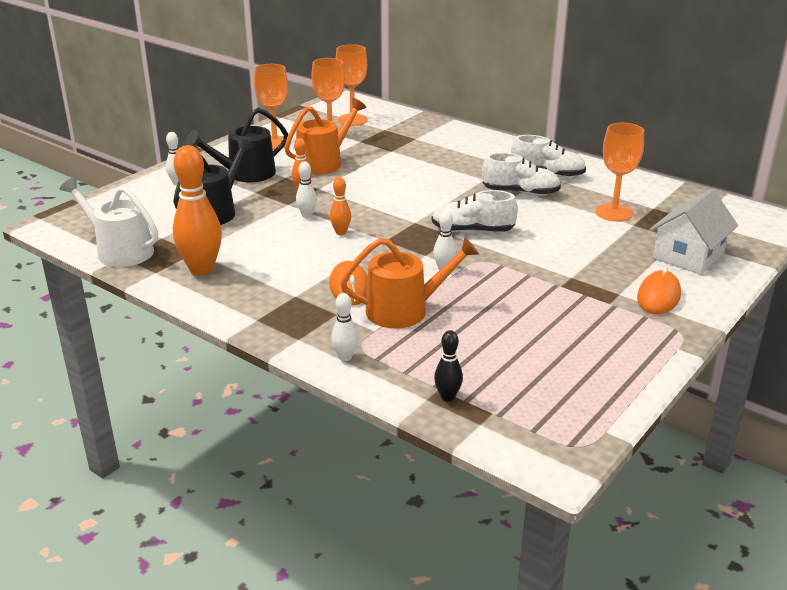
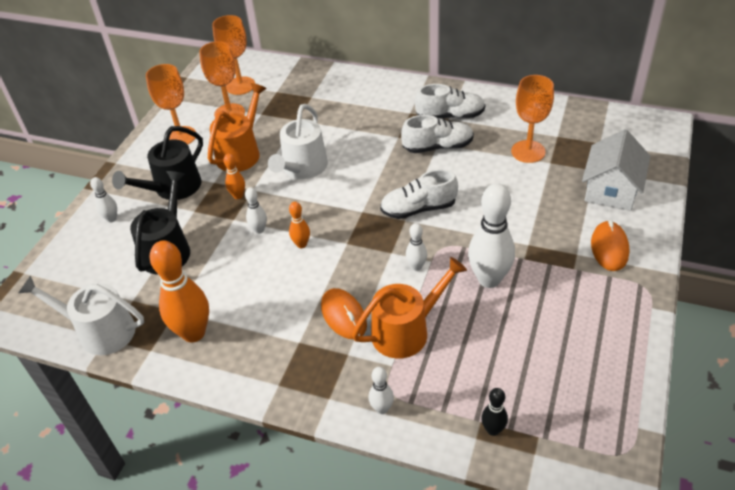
camera: 15 degrees left, 15 degrees up
none -> white watering can [268,104,328,179]
none -> white bowling pin [468,183,515,288]

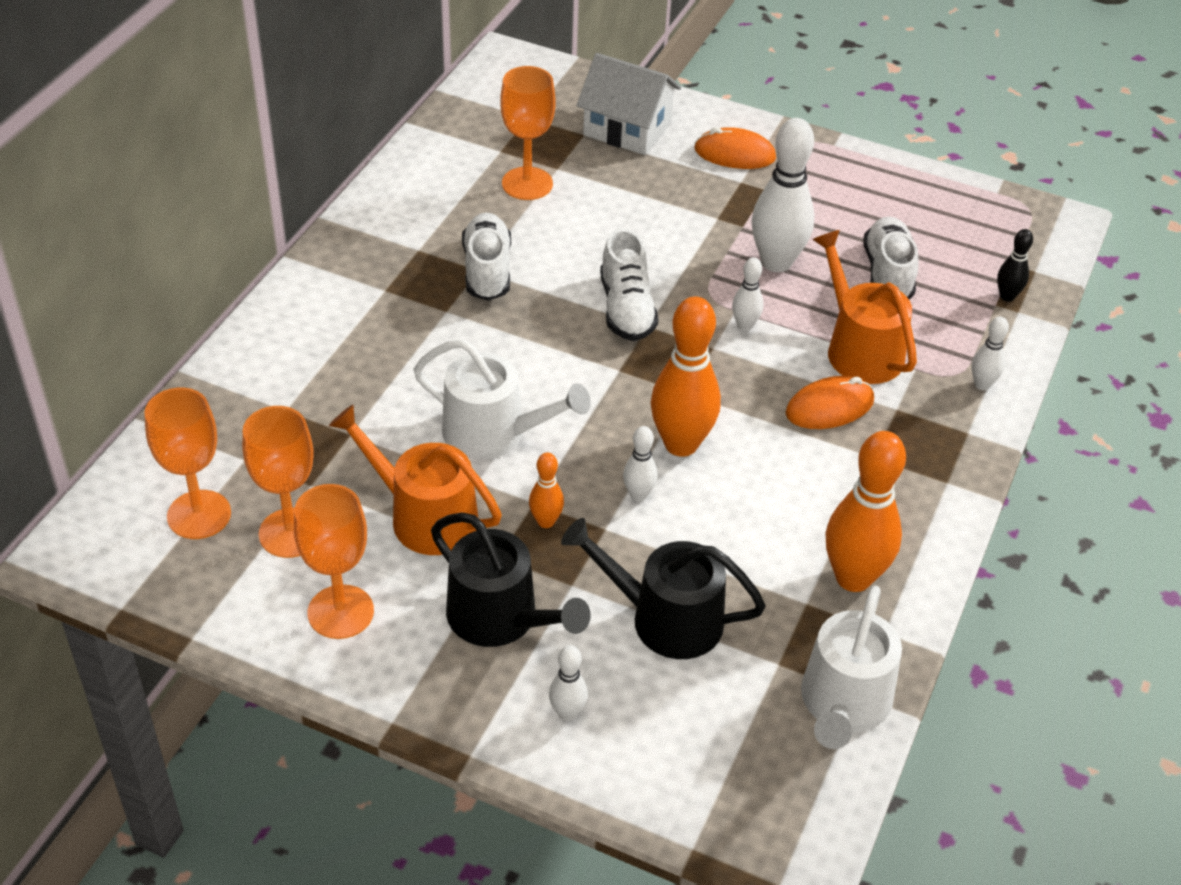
camera: 90 degrees left, 0 degrees up
orange bowling pin [289,202,310,248] -> orange bowling pin [651,297,721,457], size x2.05
white shoe [415,84,485,119] -> white shoe moved to [863,216,918,299]

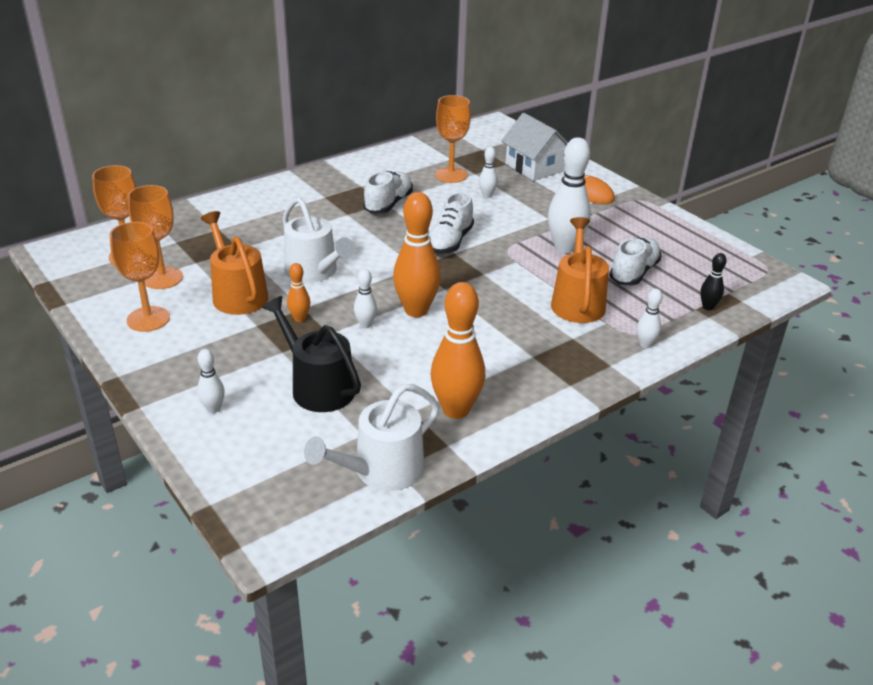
camera: 30 degrees right, 10 degrees down
black watering can [431,513,591,647] -> none
white bowling pin [732,257,763,331] -> white bowling pin moved to [479,147,498,198]
orange mouse [786,376,874,429] -> none

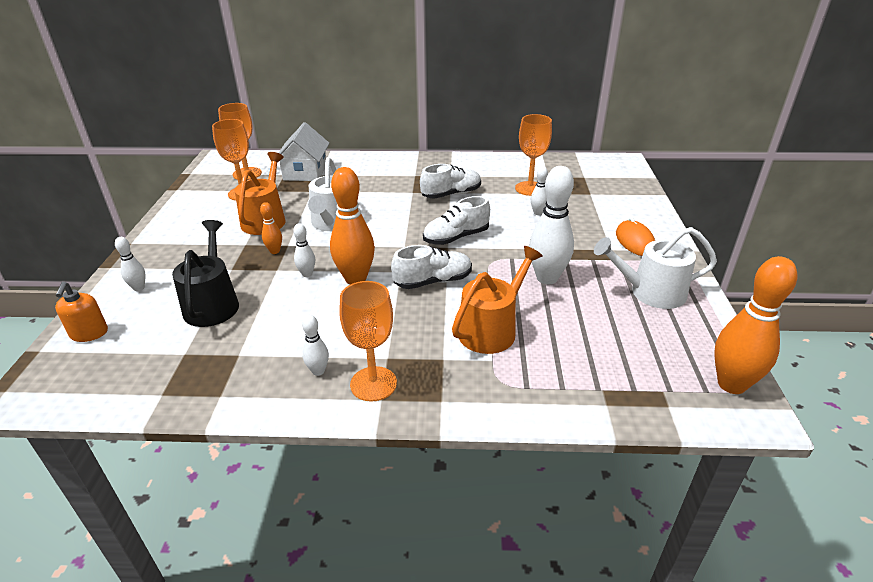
camera: 40 degrees right, 0 degrees up
orange goblet [110,222,170,332] -> orange goblet moved to [339,281,397,402]
white watering can [304,384,439,491] -> white watering can moved to [594,227,717,309]
orange bowling pin [430,282,485,419] -> orange bowling pin moved to [714,256,797,394]
white house [501,113,568,181] -> white house moved to [279,122,330,181]
white shoe [609,237,662,285] -> white shoe moved to [391,245,472,289]
white bowling pin [637,288,662,348] -> white bowling pin moved to [302,315,329,376]
black bowling pin [700,253,727,310] -> none
none -> orange soap dispenser [55,282,108,342]

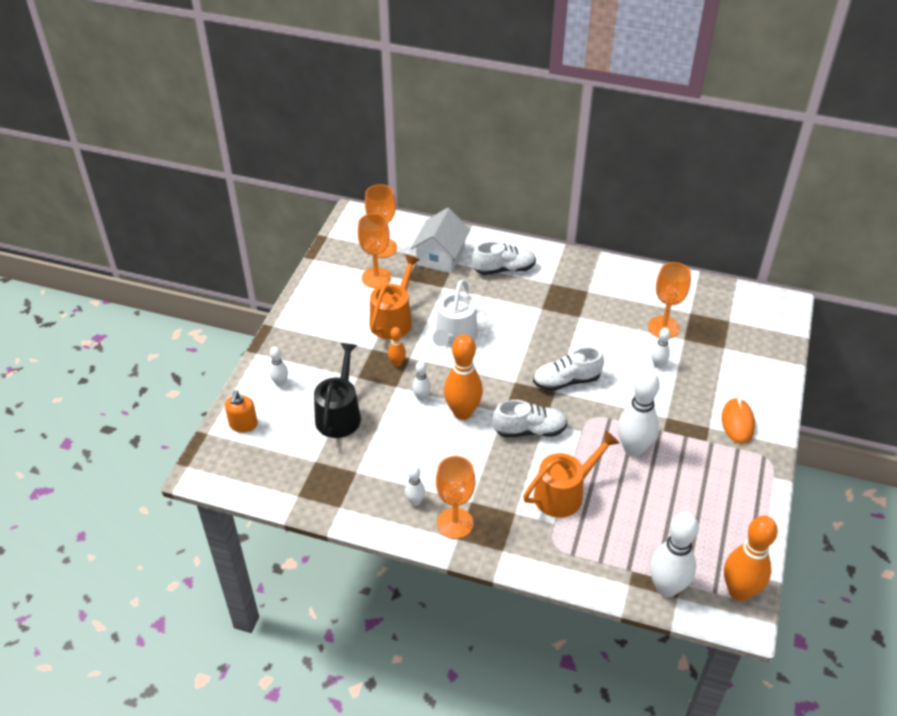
camera: 15 degrees right, 10 degrees up
white shoe [420,164,481,199] -> white shoe moved to [472,241,536,275]
white watering can [594,227,717,309] -> none
none -> white bowling pin [650,512,699,597]

